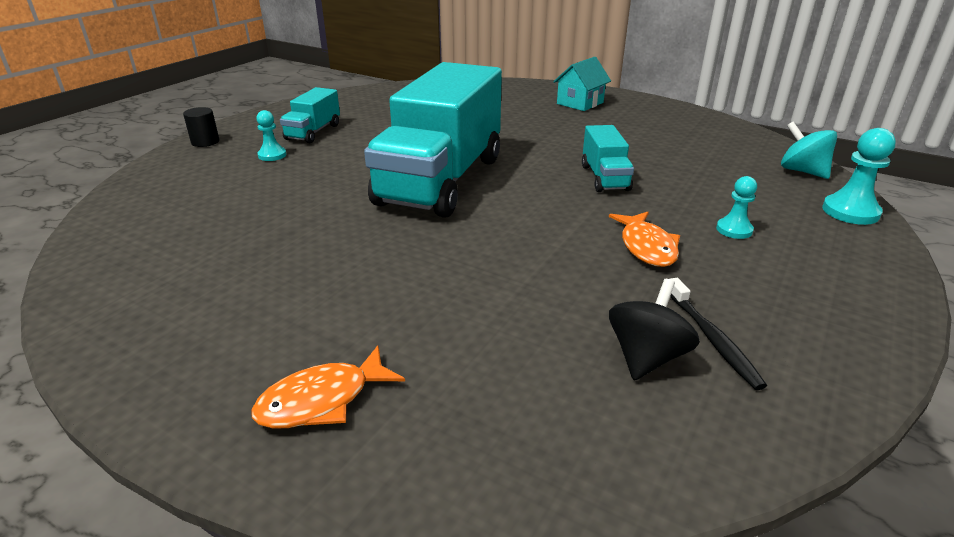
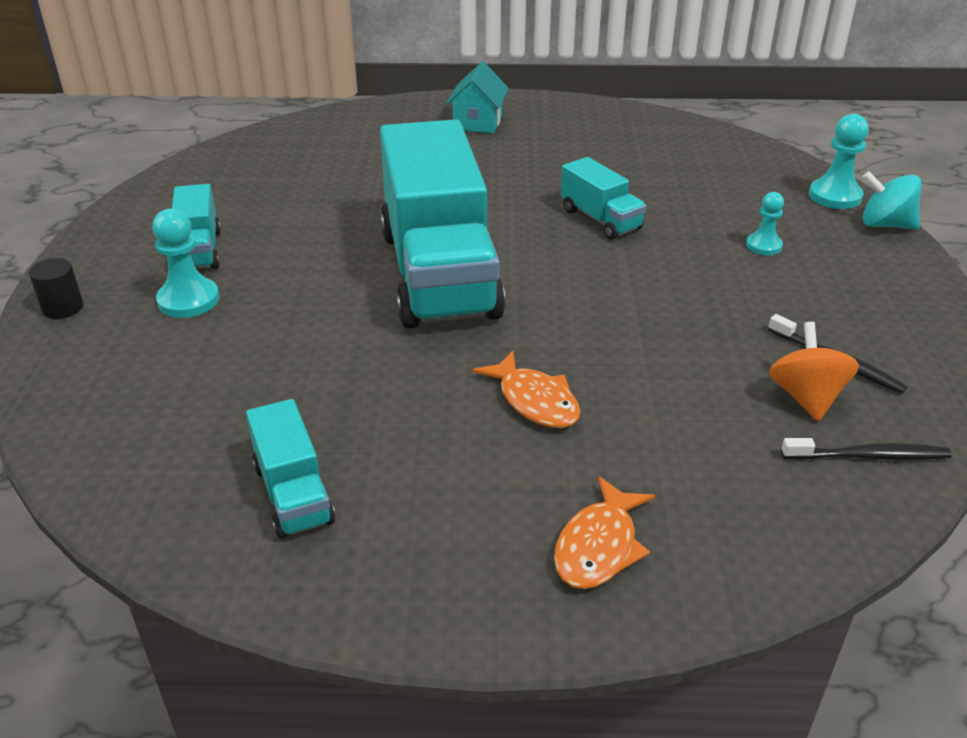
camera: 30 degrees left, 5 degrees up
turquoise pawn [256,110,286,161] -> turquoise pawn [152,209,219,318], size x1.58
orange fish [609,212,680,267] -> orange fish moved to [472,351,581,428]
black spinning top [609,279,700,380] -> orange spinning top [769,322,859,421]
turquoise spinning top [781,121,837,179] -> turquoise spinning top moved to [863,171,922,230]
none -> turquoise truck [246,399,335,539]
none -> black toothbrush [781,438,952,460]

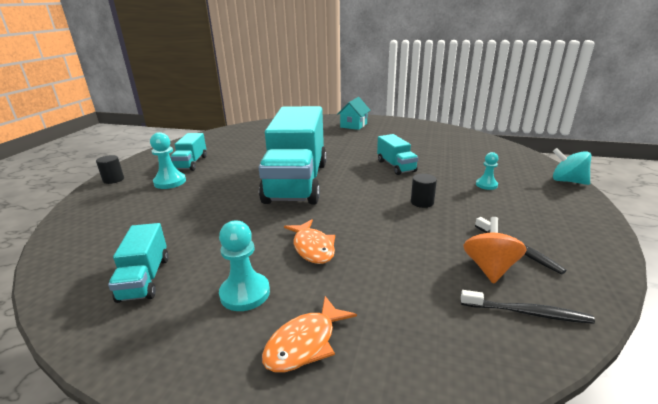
camera: 15 degrees right, 10 degrees down
turquoise pawn [809,114,869,209] -> turquoise pawn moved to [219,220,270,311]
none -> black cylinder [411,174,437,208]

